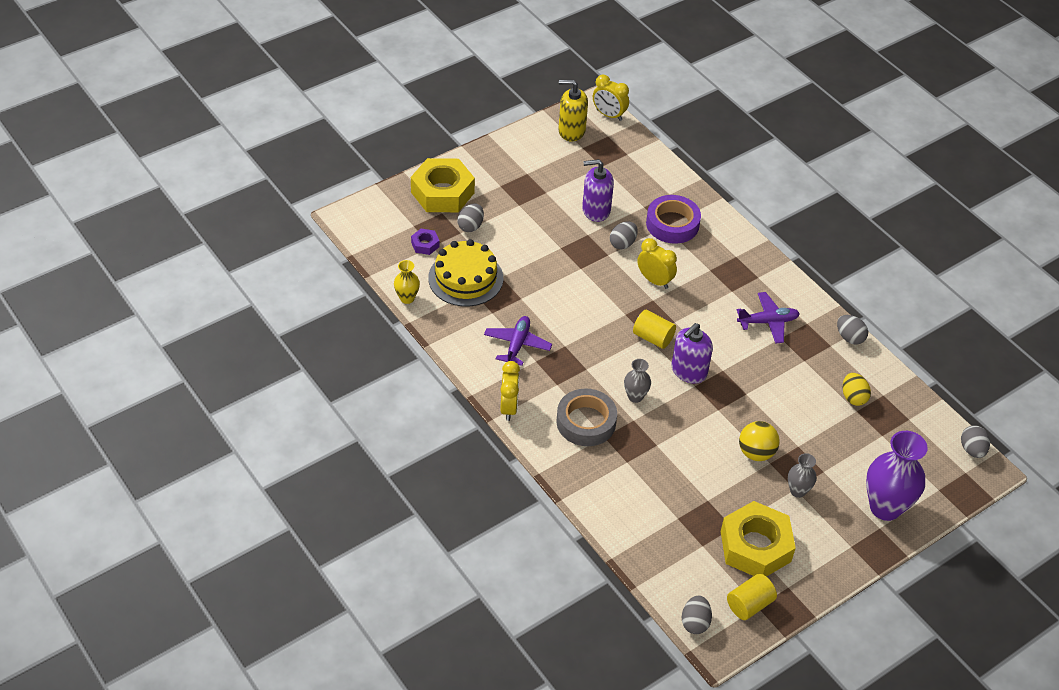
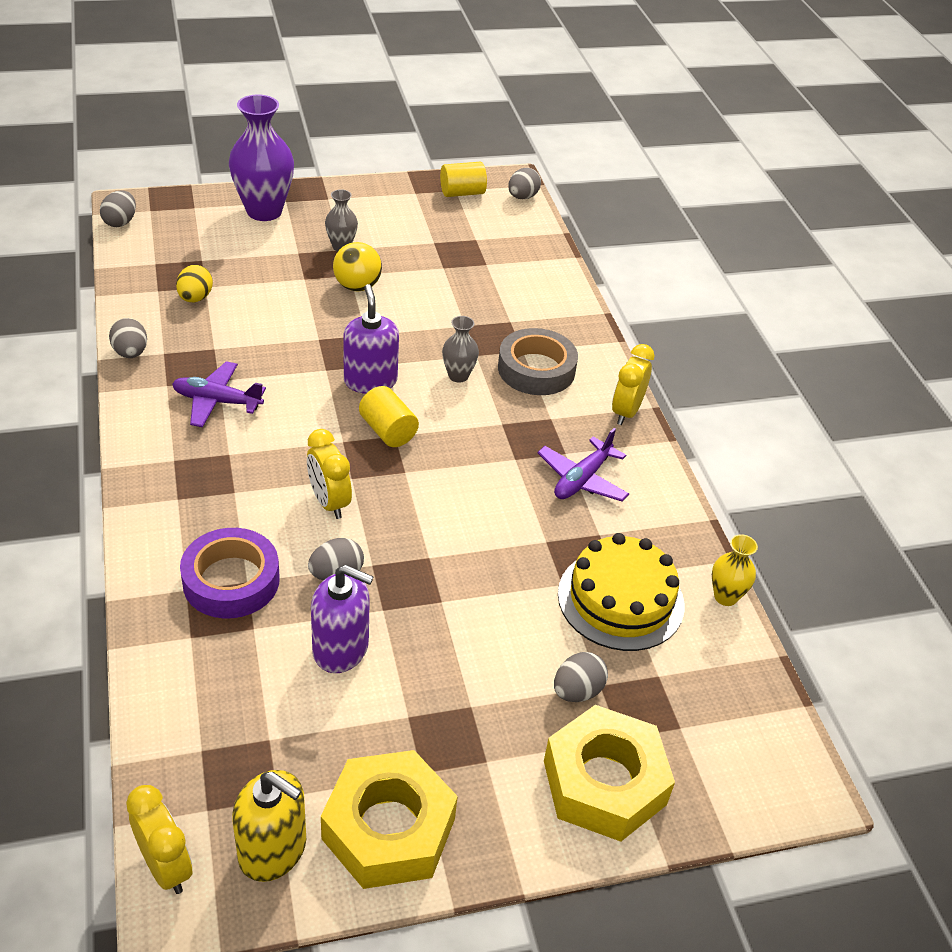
camera: 160 degrees left, 5 degrees down
purple nut [411,229,439,255] -> none
purple soap dispenser [672,323,713,384] -> purple soap dispenser turned 75 degrees counterclockwise [343,284,399,394]
yellow nut [721,501,796,577] -> yellow nut moved to [321,750,458,889]

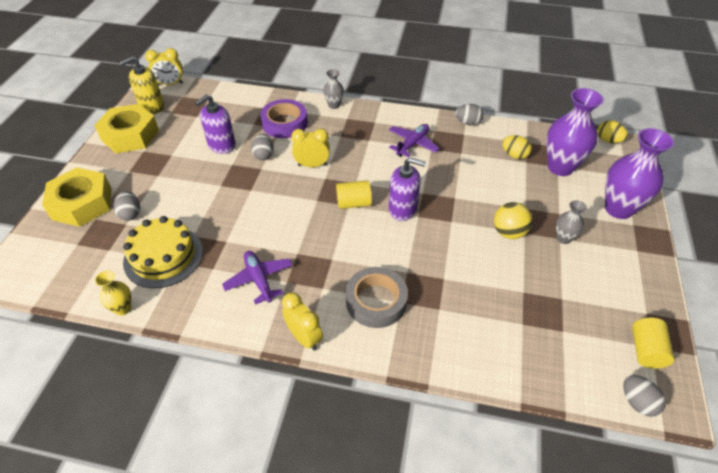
camera: 120 degrees right, 5 degrees up
grey egg [100,190,136,227] -> yellow egg [597,120,628,143]
grey vase [442,316,479,383] -> grey vase moved to [323,69,344,109]
none -> purple vase [546,88,604,176]

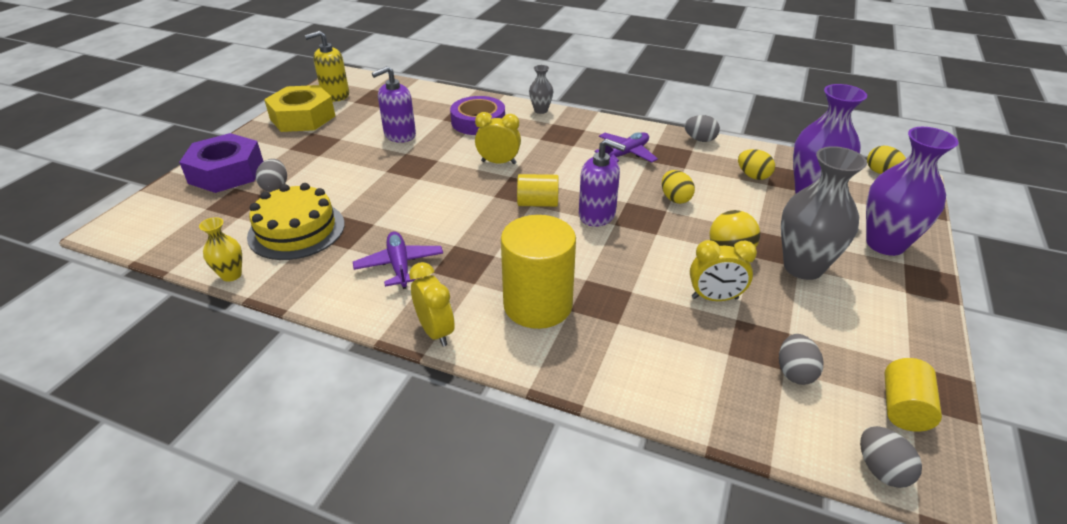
camera: 10 degrees right, 10 degrees down
yellow nut [42,168,111,227] -> purple nut [179,133,264,193]
yellow clock [145,48,183,86] -> yellow clock moved to [690,240,757,301]
grey egg [251,134,274,160] -> grey egg moved to [779,334,823,385]
grey tape [346,267,408,328] -> yellow cylinder [501,215,576,329]
grey vase [556,200,587,244] -> grey vase [781,146,867,280], size x2.00
none -> yellow egg [662,170,695,204]

